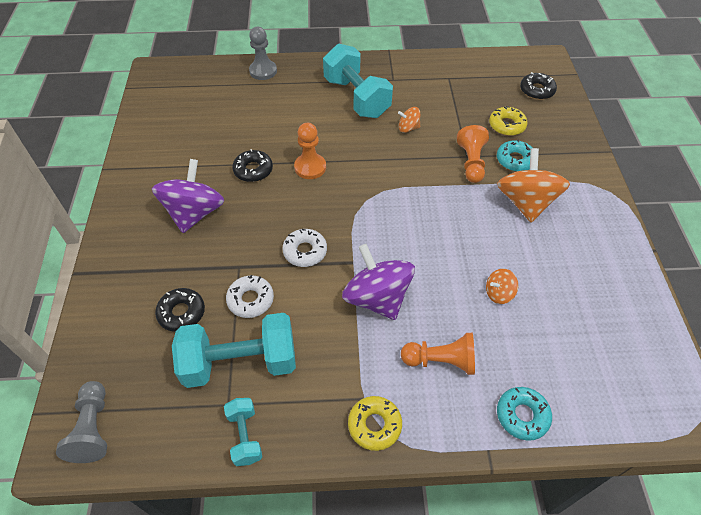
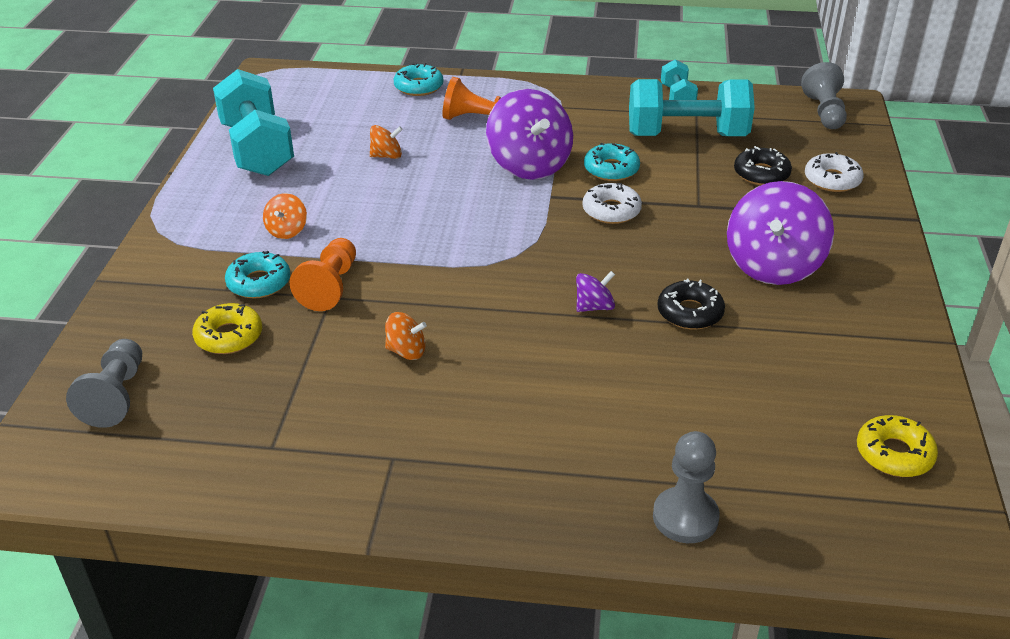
camera: 170 degrees left, 15 degrees down
white donut [226,275,274,318] -> white donut moved to [805,152,864,192]
orange pawn [294,123,326,179] -> purple spinning top [576,271,615,312]
turquoise dumbbell [323,44,393,118] -> turquoise dumbbell moved to [213,69,294,176]
yellow donut [348,396,402,451] -> yellow donut moved to [857,415,938,477]
orange spinning top [497,148,570,222] -> orange spinning top [263,193,307,239], size x0.47
black donut [520,72,557,100] -> grey pawn [66,339,142,428]
none -> turquoise donut [584,143,640,181]

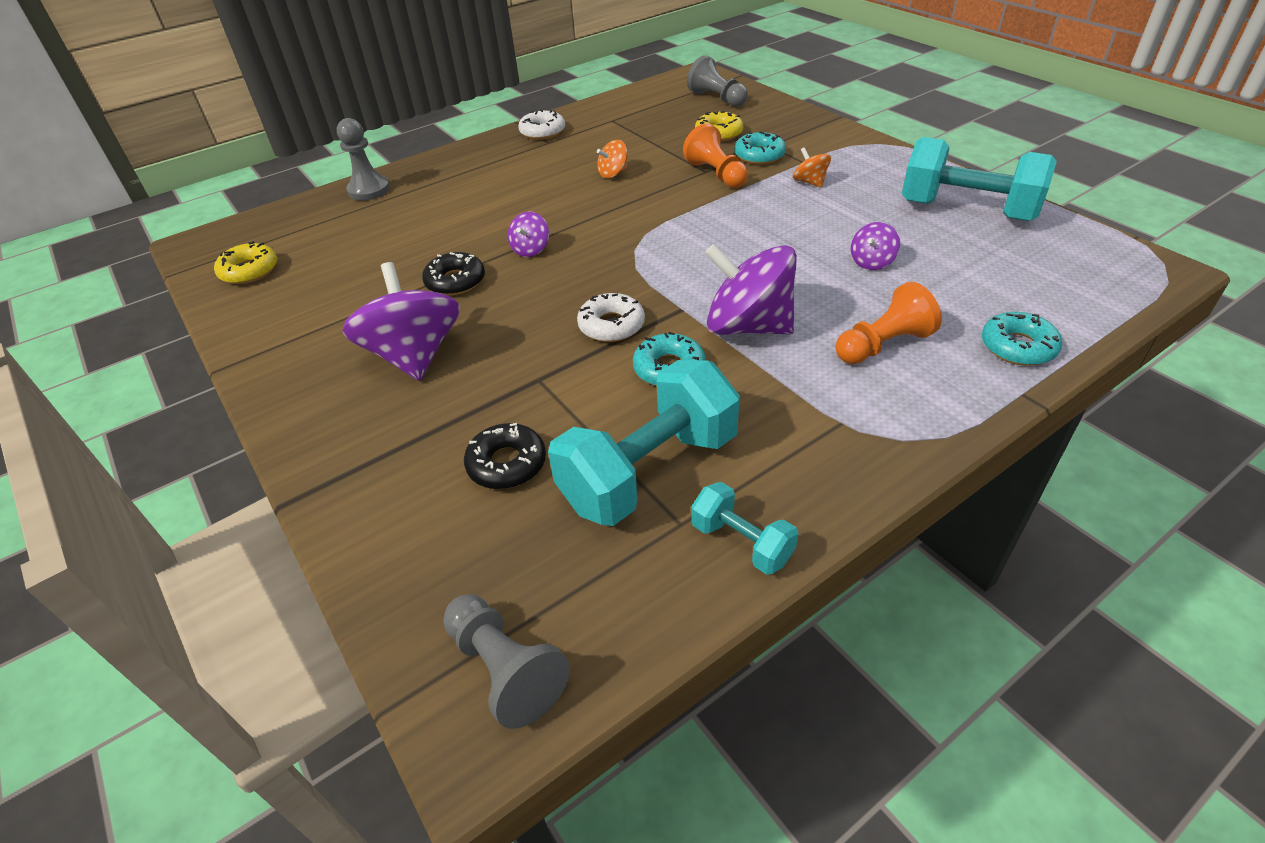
camera: 140 degrees right, 5 degrees up
orange spinning top [370,125,403,159] -> purple spinning top [851,222,900,270]
white donut [805,152,864,192] -> white donut moved to [518,109,565,140]

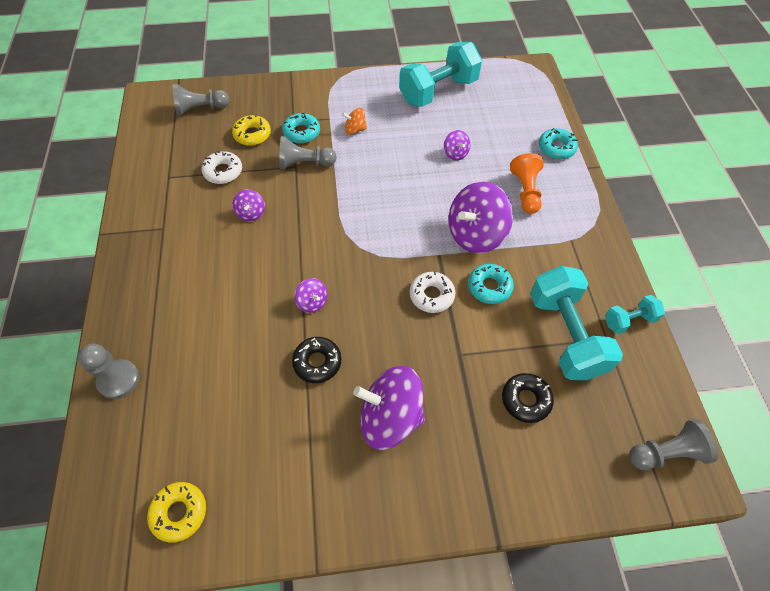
camera: 65 degrees left, 15 degrees up
white donut [518,109,565,140] -> white donut moved to [201,151,242,184]
orange spinning top [597,140,628,178] -> purple spinning top [233,189,265,221]
orange pawn [683,123,748,188] -> grey pawn [279,136,337,169]

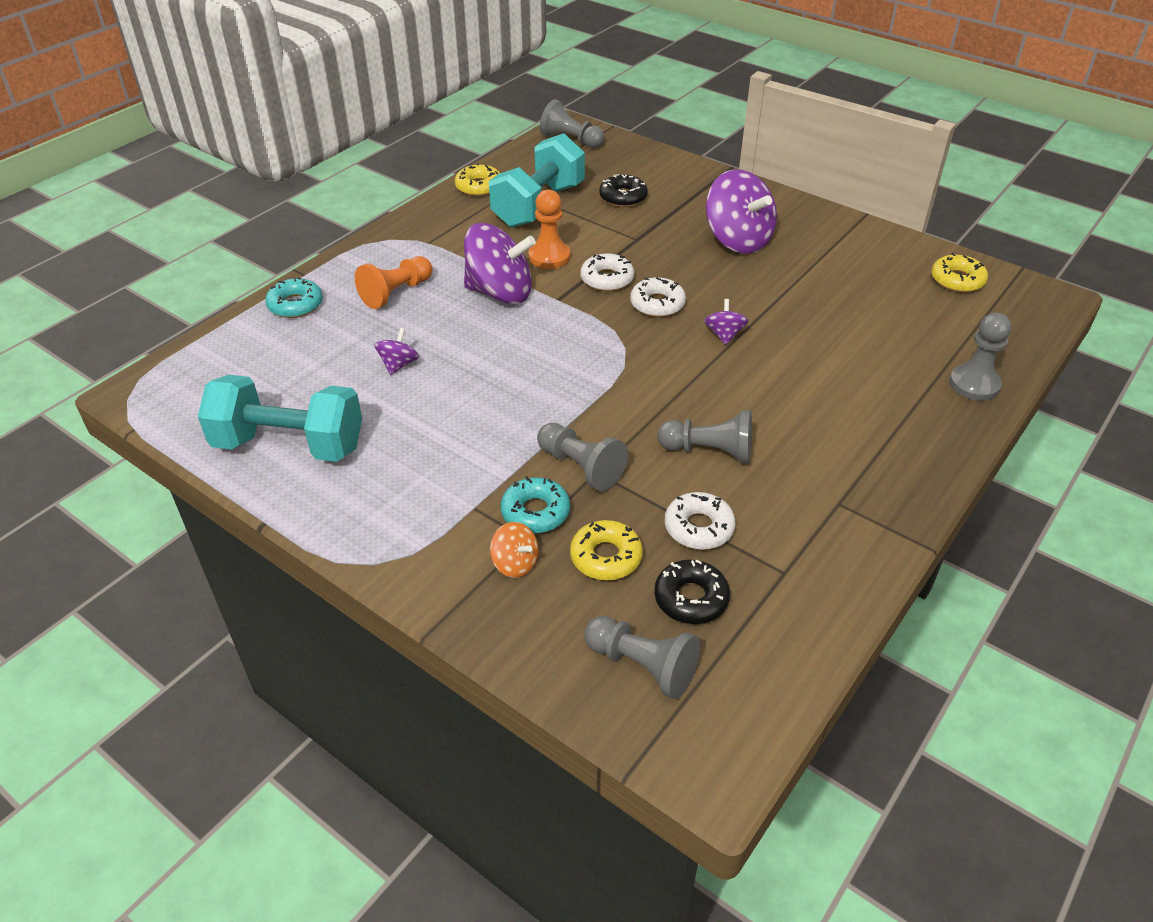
camera: 135 degrees left, 15 degrees down
purple spinning top [233,189,265,221] -> grey pawn [657,410,752,464]
black donut [292,337,341,383] -> black donut moved to [654,560,730,624]
orange spinning top [342,108,367,135] -> orange spinning top moved to [490,522,539,578]
turquoise donut [468,264,514,304] -> orange pawn [529,189,570,269]
turquoise dumbbell [605,295,665,334] -> yellow donut [455,163,500,196]
none -> white donut [630,277,686,317]

